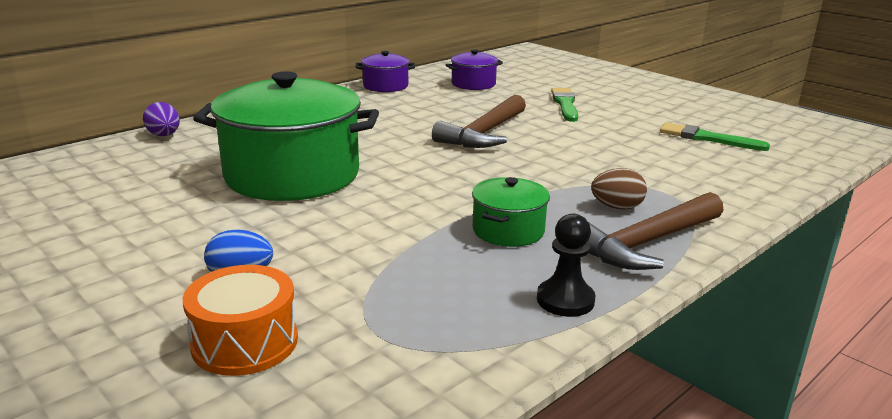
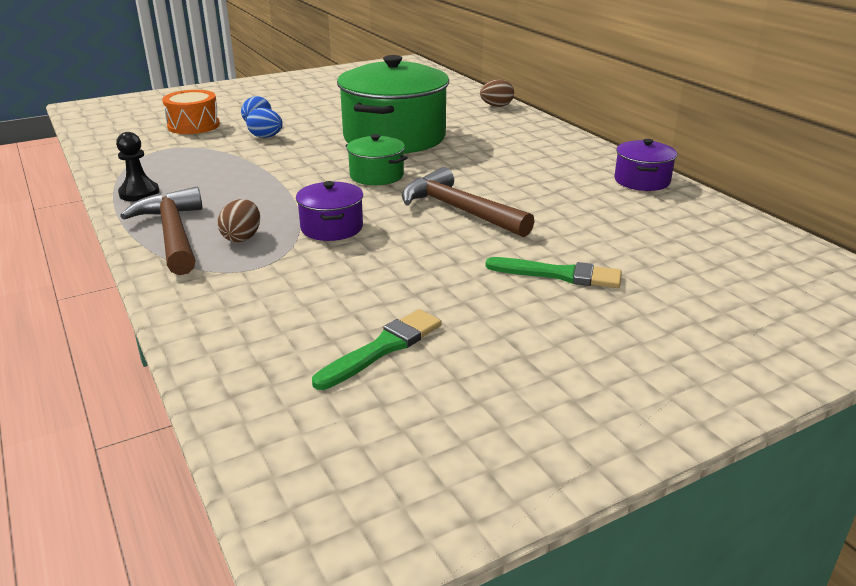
camera: 105 degrees right, 5 degrees up
purple egg [143,102,180,136] -> brown egg [480,79,514,107]
purple pot [446,49,503,90] -> purple pot moved to [296,181,363,241]
green pot [472,177,550,247] -> green pot moved to [346,134,408,185]
none -> blue egg [246,108,283,138]

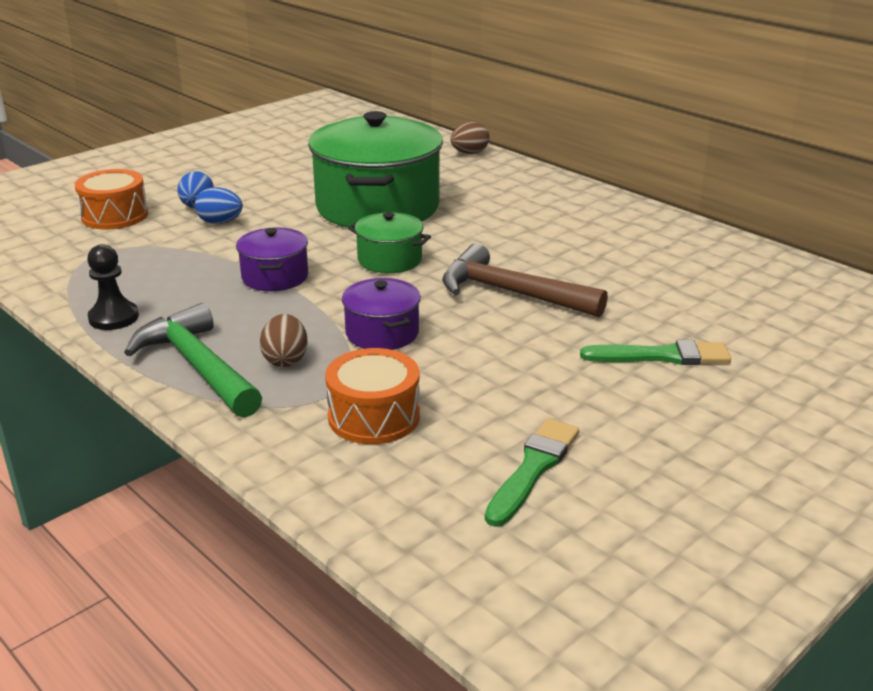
camera: 15 degrees left, 0 degrees up
brown hammer [120,187,203,275] -> green hammer [124,303,262,418]
purple pot [614,139,677,191] -> purple pot moved to [236,228,308,291]
none -> orange drum [325,348,420,444]

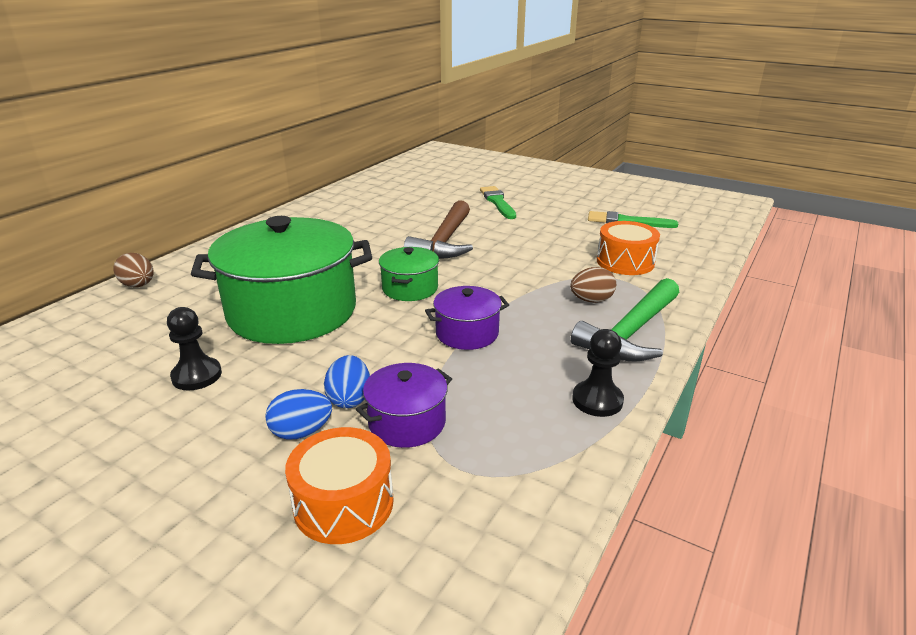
camera: 105 degrees left, 0 degrees up
purple pot [342,278,421,350] -> purple pot moved to [356,363,452,448]
none -> black pawn [167,307,222,391]

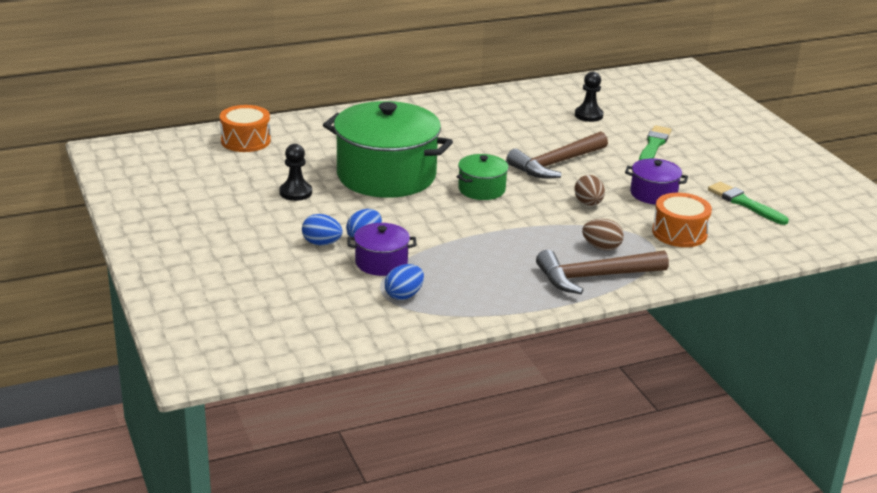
camera: 35 degrees right, 0 degrees up
brown egg [113,253,153,287] -> brown egg moved to [574,175,605,206]
orange drum [285,427,394,544] -> orange drum moved to [220,105,271,152]
purple pot [425,286,509,350] -> purple pot moved to [625,158,688,205]
green hammer [571,278,679,362] -> brown hammer [536,250,669,294]
black pawn [573,329,624,417] -> black pawn moved to [575,71,603,122]
none -> blue egg [385,264,424,300]

